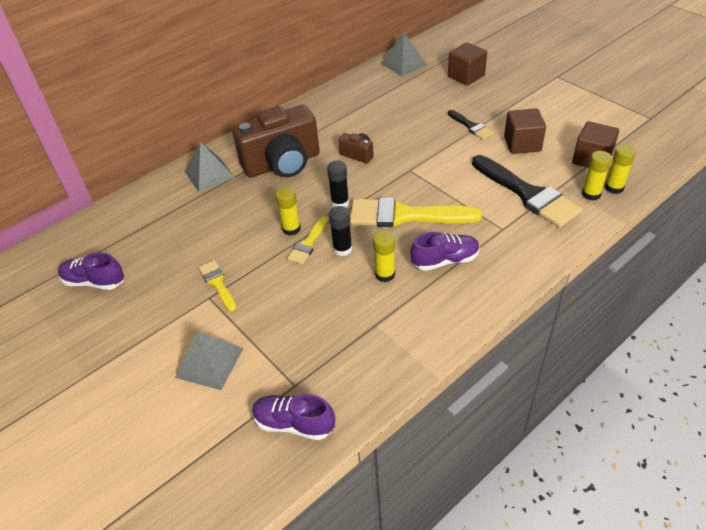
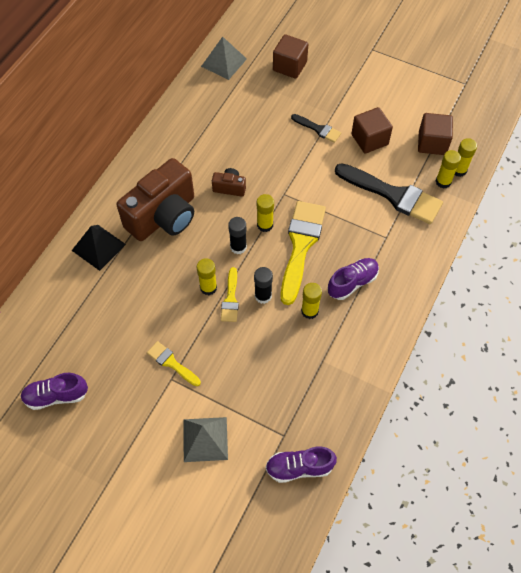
camera: 25 degrees left, 15 degrees up
grey pyramid [184,142,235,192] -> black pyramid [72,225,126,271]
yellow brush [350,197,482,227] -> yellow brush turned 120 degrees clockwise [281,201,326,305]
none -> yellow glue stick [257,194,274,232]

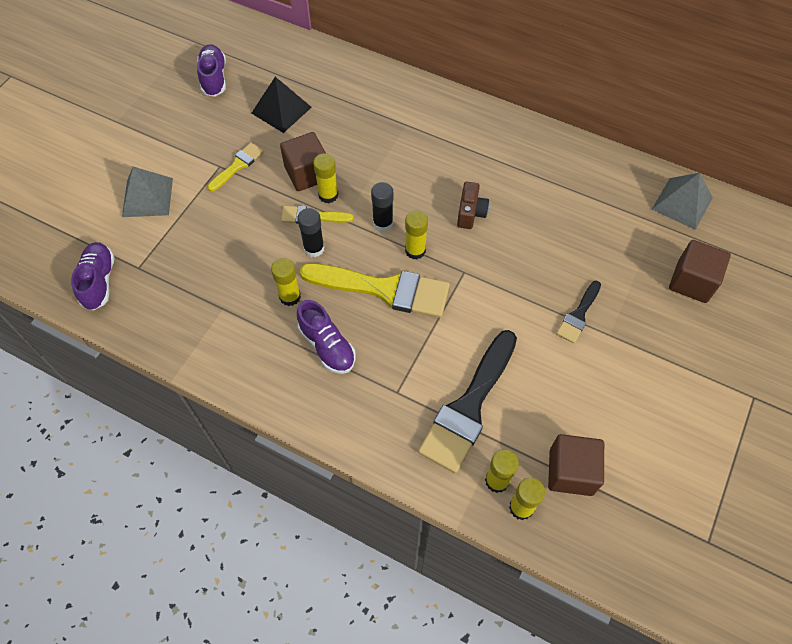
camera: 90 degrees right, 0 degrees up
black pyramid [72,225,126,271] -> black pyramid moved to [252,77,312,133]
brown camera [117,158,194,241] -> none
brown cube [351,107,393,154] -> brown cube moved to [280,132,326,191]

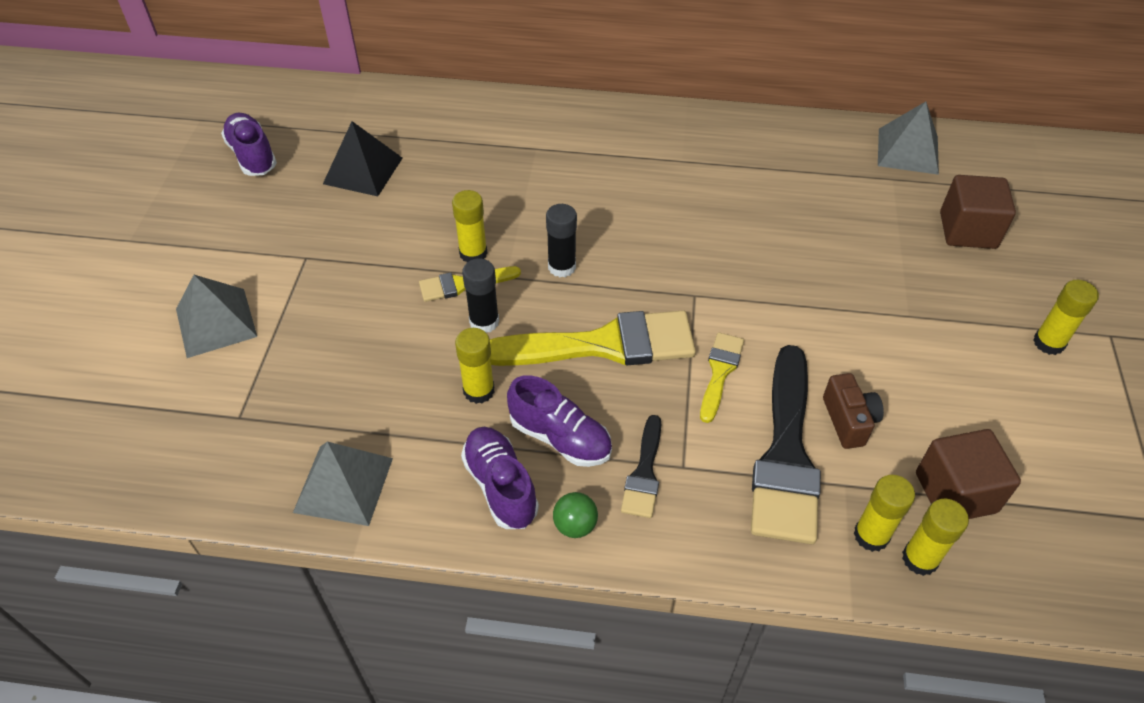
camera: 20 degrees left, 10 degrees down
purple shoe [71,242,114,310] -> purple shoe moved to [461,427,539,529]
yellow brush [208,143,264,192] -> yellow brush moved to [700,332,744,423]
brown cube [280,132,326,191] -> none
yellow glue stick [405,210,428,259] -> yellow glue stick moved to [1033,280,1099,355]
brown camera [457,182,489,229] -> brown camera moved to [823,373,884,449]
black brush [556,281,601,343] -> black brush moved to [621,415,662,518]
none -> grey pyramid [293,441,393,526]
none -> green ball [553,492,598,538]

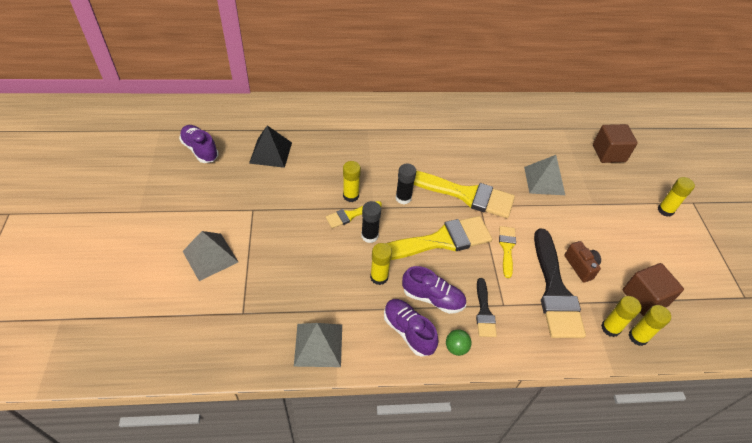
camera: 15 degrees left, 0 degrees up
grey pyramid [878,102,939,175] -> grey pyramid moved to [524,155,565,195]
none -> yellow brush [414,170,515,218]

